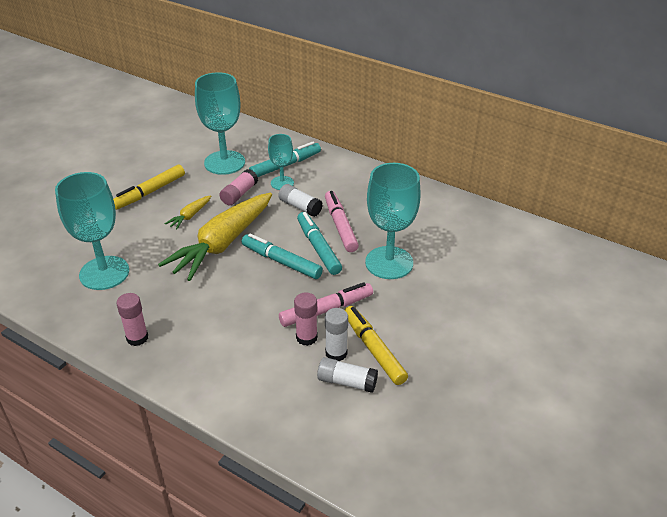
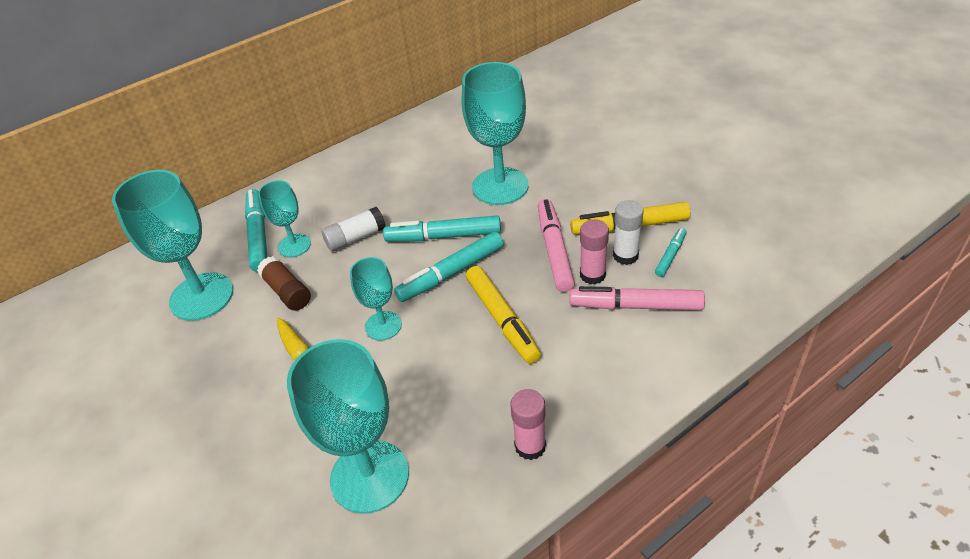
camera: 65 degrees left, 5 degrees up
yellow marker [113,165,185,210] -> yellow marker moved to [466,266,541,364]
yellow carrot [158,193,272,281] -> turquoise goblet [350,257,402,340]
pink glue stick [219,169,258,206] -> brown glue stick [257,256,311,311]
white glue stick [317,357,378,393] -> turquoise marker [655,228,687,277]
pink marker [325,191,359,252] -> pink marker moved to [569,286,705,310]

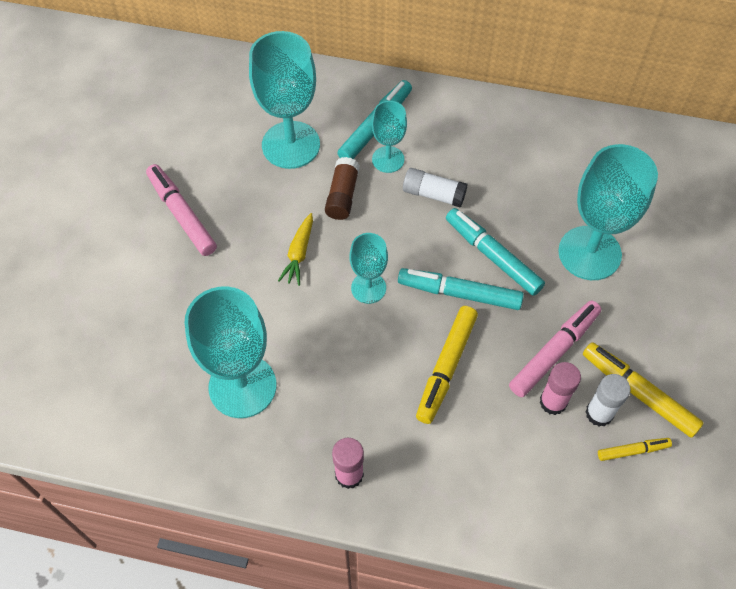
camera: 45 degrees right, 15 degrees up
pink marker [569,286,705,310] -> pink marker moved to [146,164,217,256]
turquoise marker [655,228,687,277] -> yellow marker [598,438,672,461]

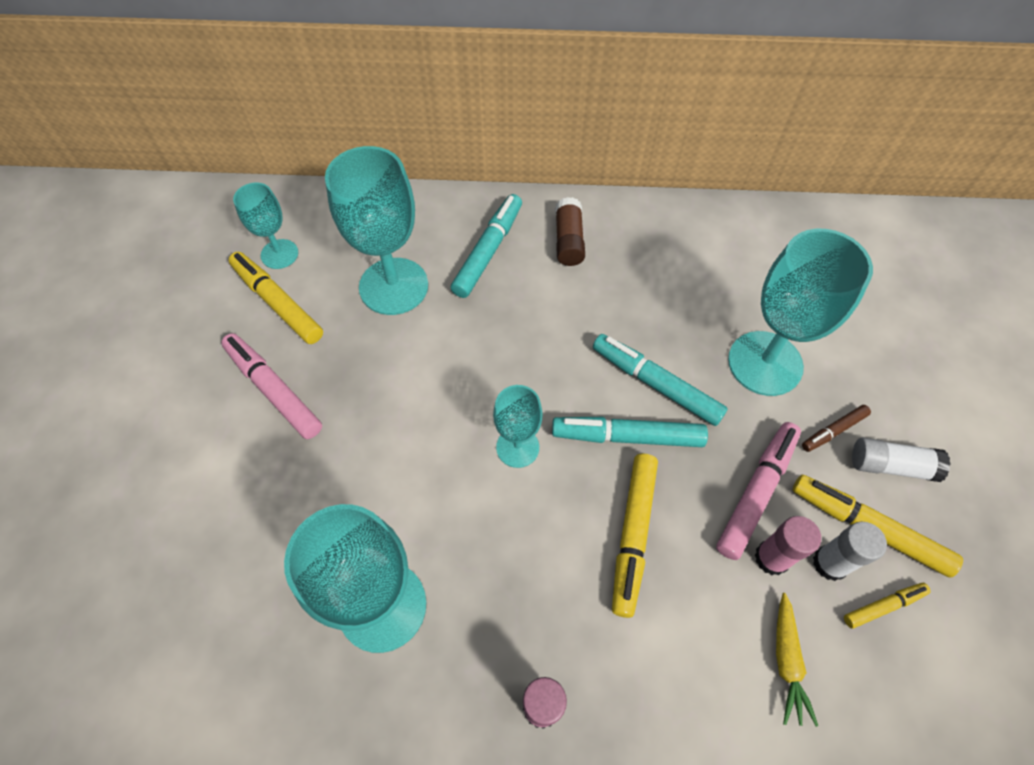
camera: 10 degrees left, 0 degrees up
yellow carrot [278,213,313,286] -> yellow carrot moved to [776,593,818,727]
brown glue stick [325,157,360,220] -> brown glue stick moved to [555,197,585,266]
turquoise goblet [372,101,407,173] -> turquoise goblet moved to [233,182,298,269]
white glue stick [403,168,467,208] -> white glue stick moved to [852,438,951,482]
none -> yellow marker [228,252,323,344]
none -> brown marker [802,405,871,452]

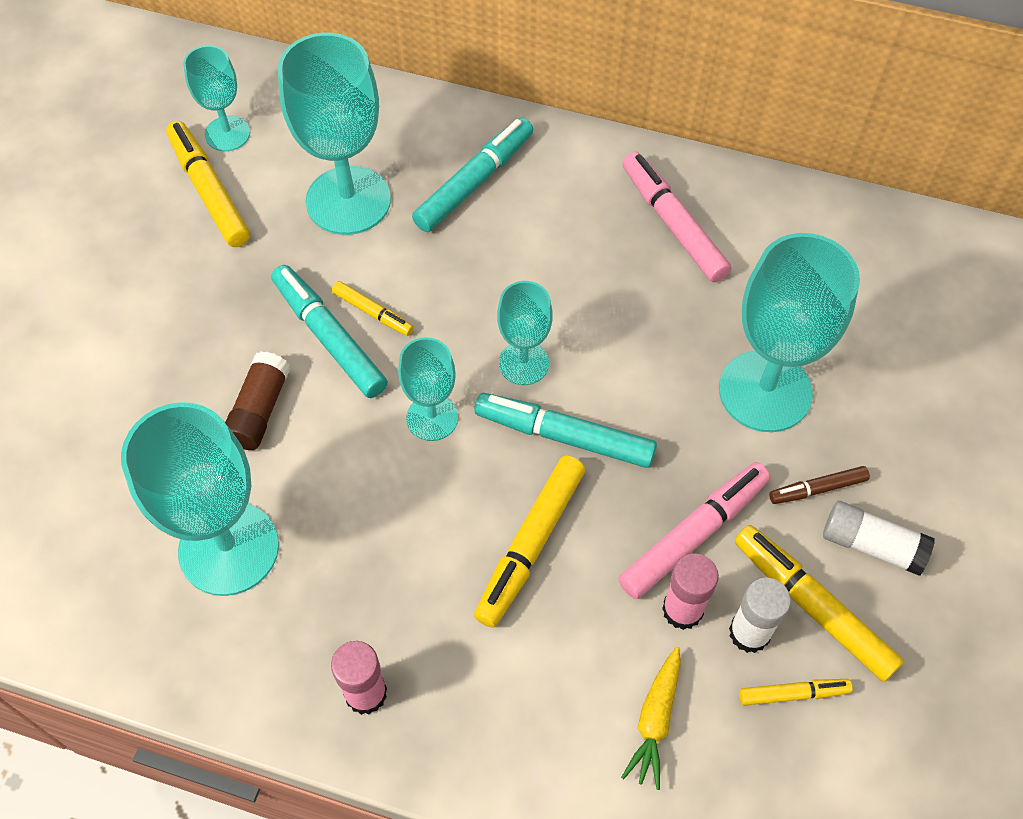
camera: 15 degrees right, 0 degrees up
pink marker [221,333,322,439] -> pink marker moved to [622,152,731,282]
brown glue stick [555,197,585,266] -> brown glue stick moved to [225,351,291,450]
turquoise marker [593,334,728,426] -> turquoise marker moved to [271,265,388,398]
none -> yellow marker [332,281,414,336]
none -> turquoise goblet [497,281,553,385]

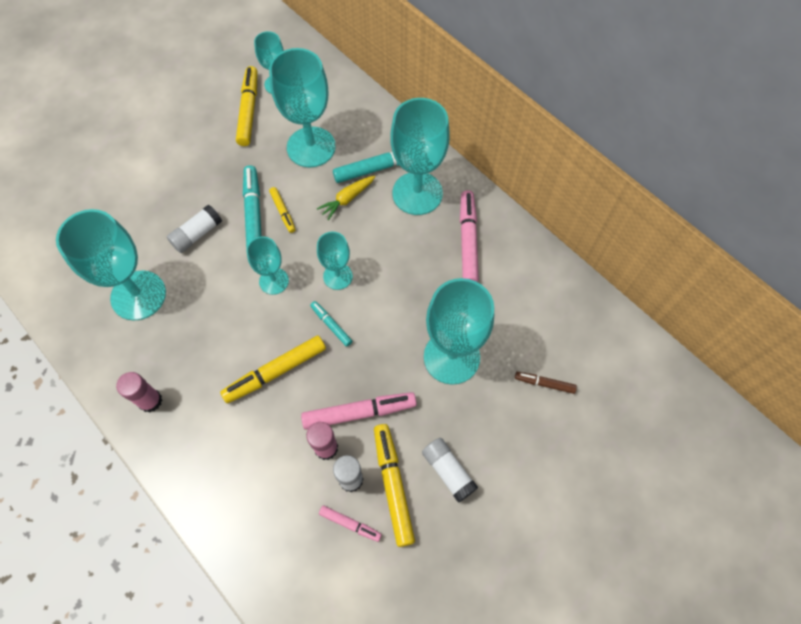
camera: 30 degrees right, 5 degrees up
brown glue stick [225,351,291,450] -> white glue stick [167,205,222,253]
turquoise marker [474,393,657,468] -> turquoise marker [310,301,352,347], size x0.54
yellow carrot [621,646,681,790] -> yellow carrot moved to [317,176,376,220]
yellow marker [739,679,853,706] -> pink marker [319,506,382,542]
brown marker [769,466,870,504] -> brown marker moved to [515,372,577,394]
none -> turquoise goblet [390,98,450,215]

